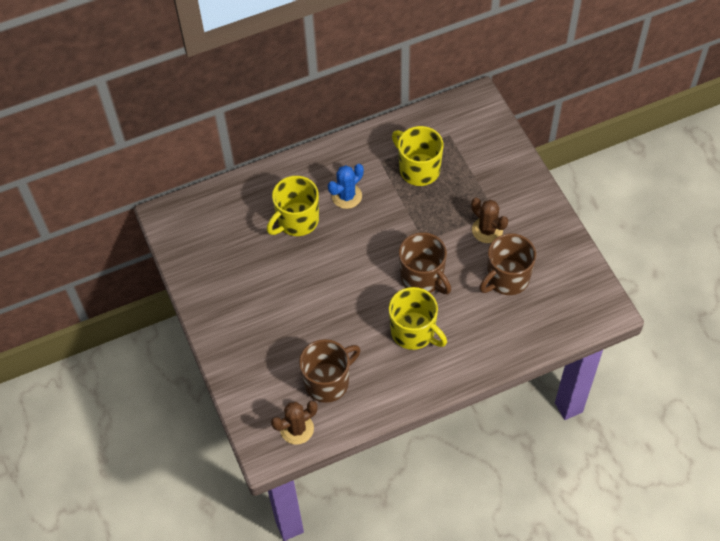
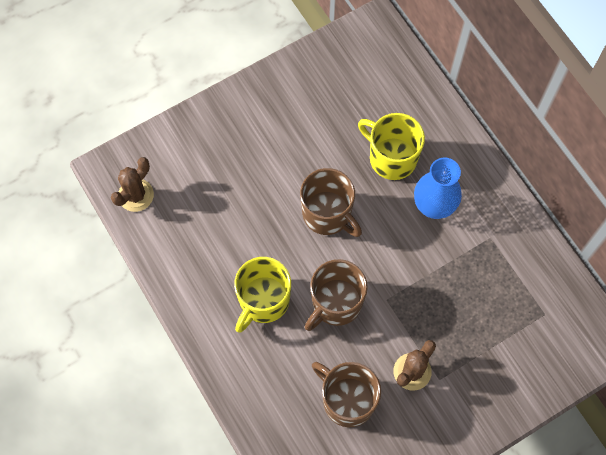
camera: 80 degrees right, 10 degrees up
brown cactus [271,401,318,445] -> brown cactus turned 75 degrees clockwise [111,157,154,212]
brown mug [299,339,361,403] -> brown mug moved to [300,168,362,237]
blue cactus [328,164,364,209] -> blue vase [414,158,462,219]
yellow mug [392,126,443,186] -> none

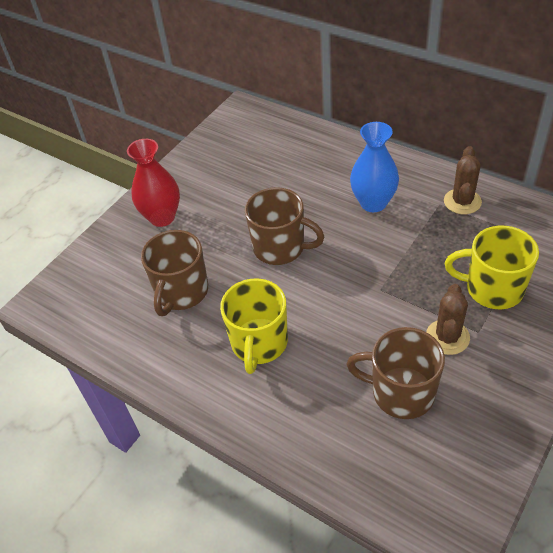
camera: 20 degrees left, 20 degrees down
brown cactus [111,157,154,212] -> brown cactus moved to [444,146,482,214]
brown mug [305,259,368,331] -> brown mug moved to [141,230,208,316]
yellow mug [358,113,425,180] -> yellow mug moved to [445,226,539,309]
none -> red vase [127,139,180,227]

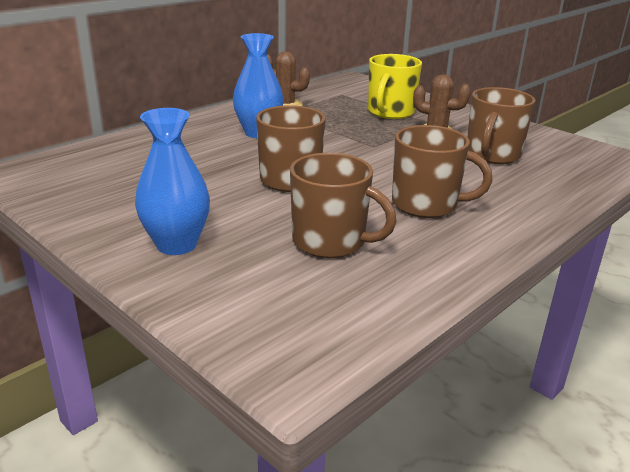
camera: 85 degrees left, 20 degrees down
red vase [127,139,180,227] -> blue vase [135,108,210,255]
yellow mug [220,278,288,374] -> brown mug [392,125,492,218]

